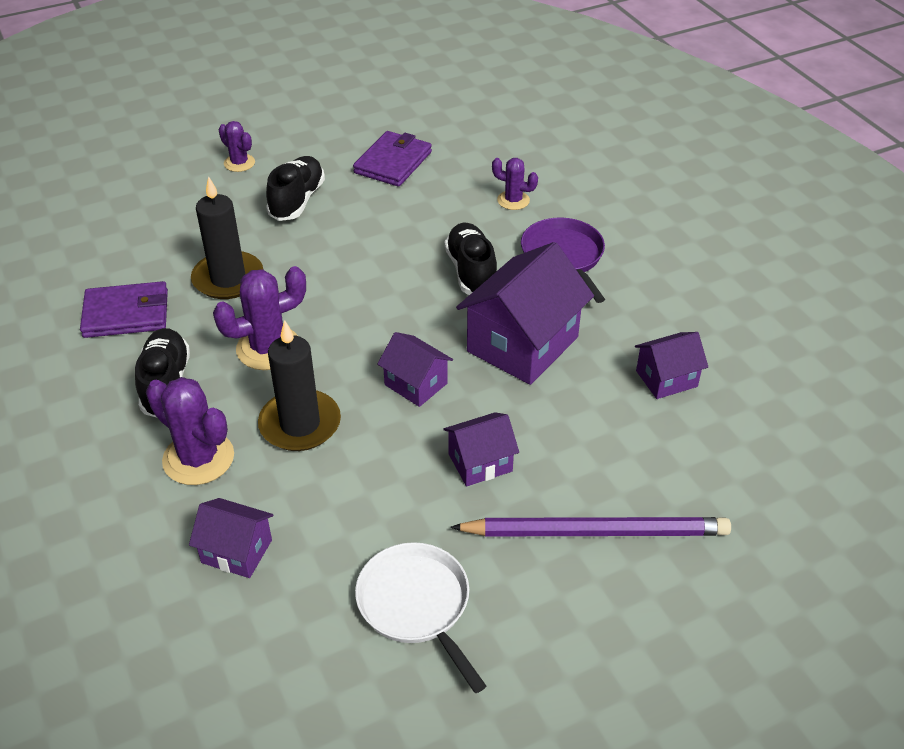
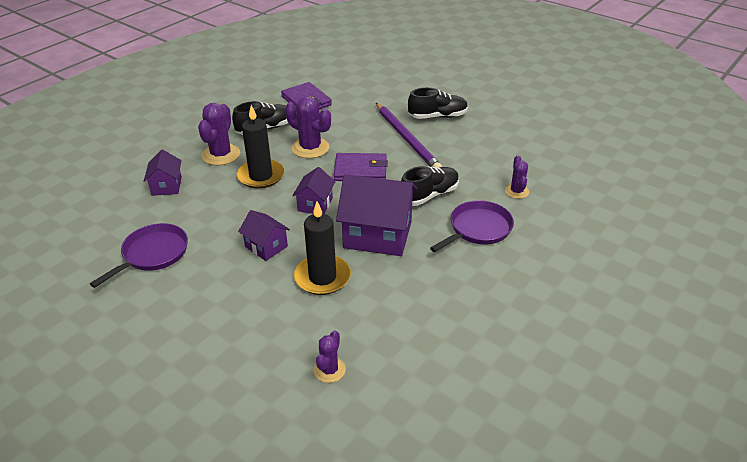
camera: 65 degrees right, 5 degrees down
black candle [191,176,264,299] -> black candle moved to [294,201,351,295]
purple cactus [218,121,255,172] -> purple cactus moved to [314,330,346,383]
purple wallet [353,131,432,187] -> purple wallet moved to [334,153,388,181]
white pan [355,542,486,693] -> purple pan [90,223,188,288]
purple pencil [450,517,731,536] -> purple pencil moved to [376,103,442,168]
purple house [635,332,708,399] -> none

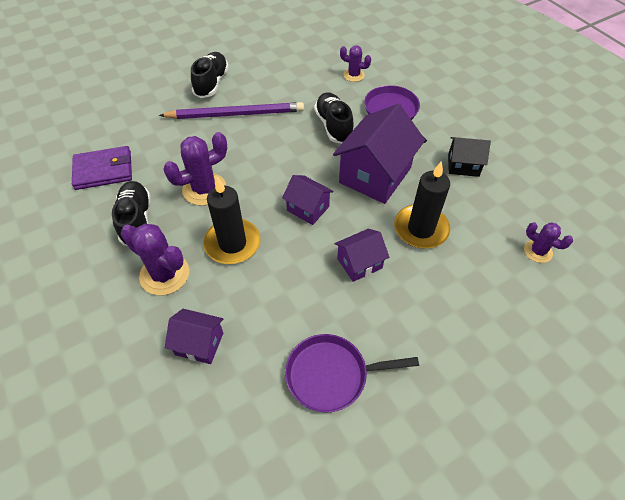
camera: 70 degrees left, 15 degrees up
purple pan [90,223,188,288] -> purple pan turned 60 degrees counterclockwise [285,334,419,412]
purple wallet [334,153,388,181] -> none
none -> black house [448,137,491,177]

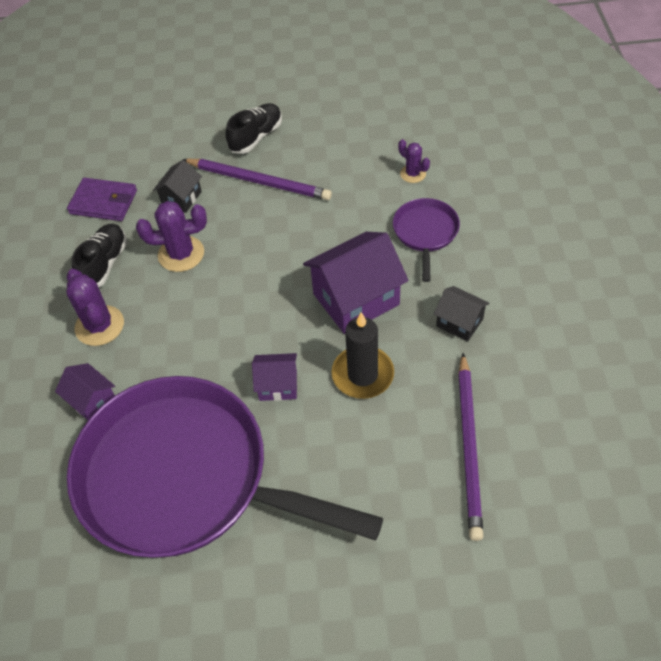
camera: 30 degrees right, 0 degrees up
black candle [203,177,260,264] -> none
purple house [282,175,334,225] -> none
purple pan [285,334,419,412] -> purple pan [67,376,383,558], size x2.41
black shoe [314,92,353,143] -> none
purple cactus [524,222,573,263] -> purple pencil [458,353,483,541]
none -> black house [153,160,202,213]

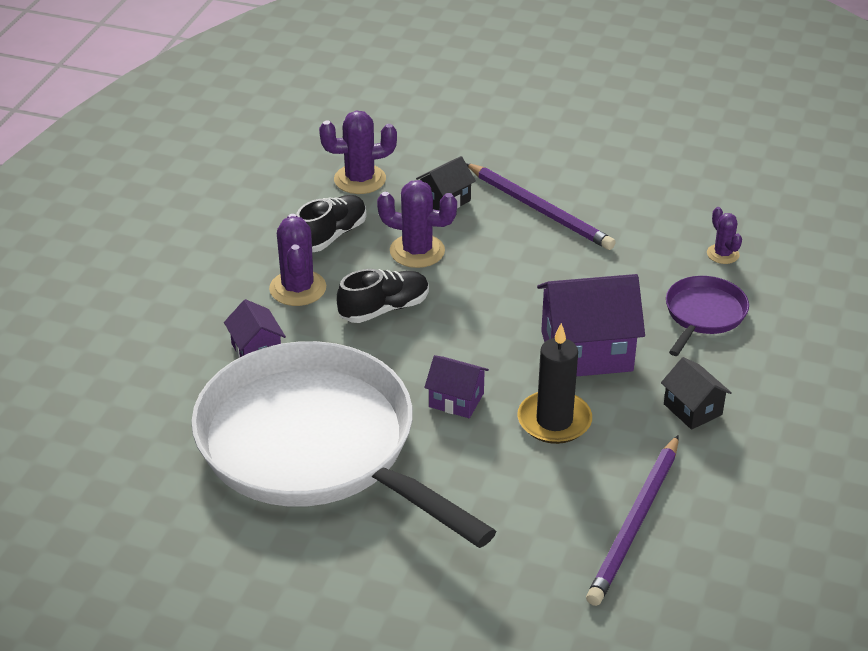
camera: 20 degrees right, 15 degrees down
purple wallet [67,178,137,221] -> purple cactus [319,111,397,194]
purple pan [67,376,383,558] -> white pan [191,341,496,548]
black shoe [226,103,282,154] -> black shoe moved to [336,269,429,323]

